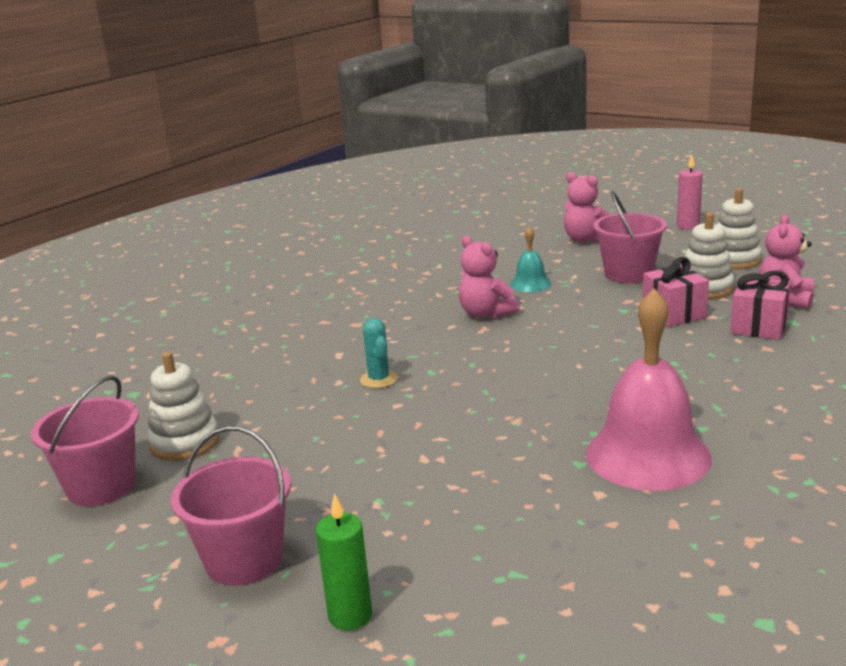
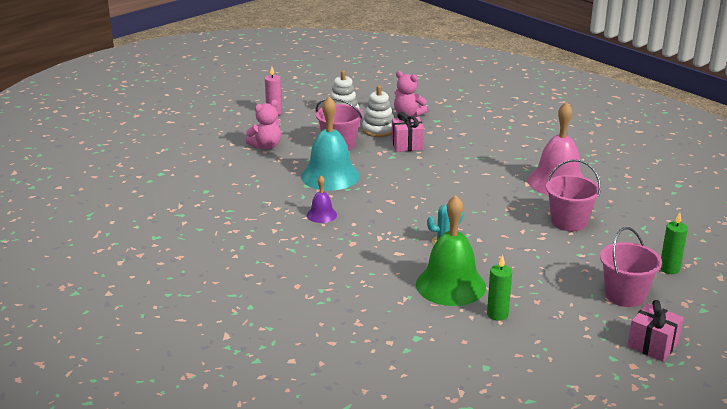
camera: 80 degrees left, 5 degrees up
pink bucket [31,375,139,506] -> pink bucket moved to [546,159,601,231]
white stacking toy [147,352,219,461] -> green candle [487,255,512,321]
pink teddy bear [459,235,519,319] -> none
turquoise bell [510,226,551,292] -> turquoise bell [301,97,360,191], size x2.06
pink gift [731,271,791,340] -> pink gift moved to [627,300,683,361]
none -> purple bell [307,176,337,223]
none -> green bell [416,195,486,306]

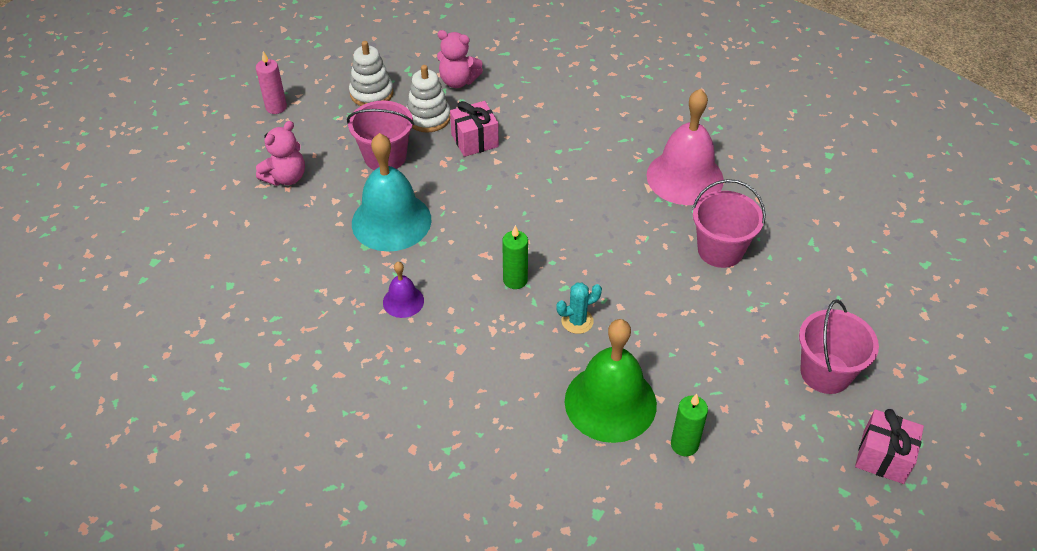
camera: 15 degrees left, 20 degrees up
green candle [660,212,688,274] -> green candle moved to [502,225,528,289]

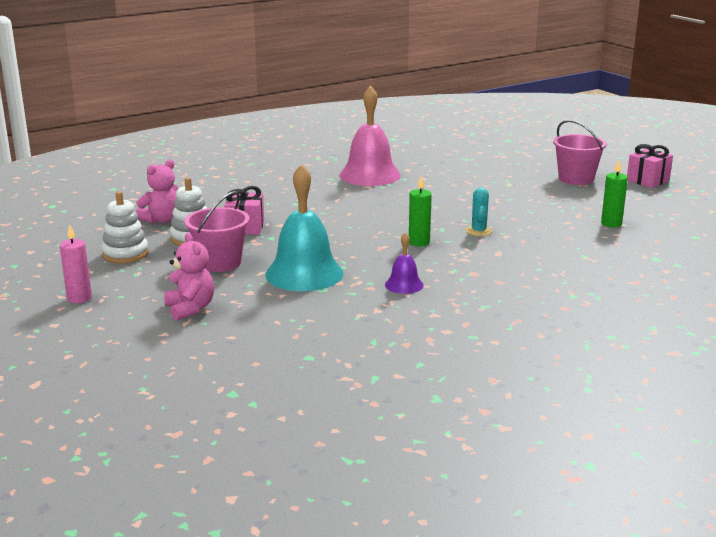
camera: 65 degrees left, 25 degrees down
green bell [565,319,657,443] -> none
pink bucket [692,179,766,268] -> none

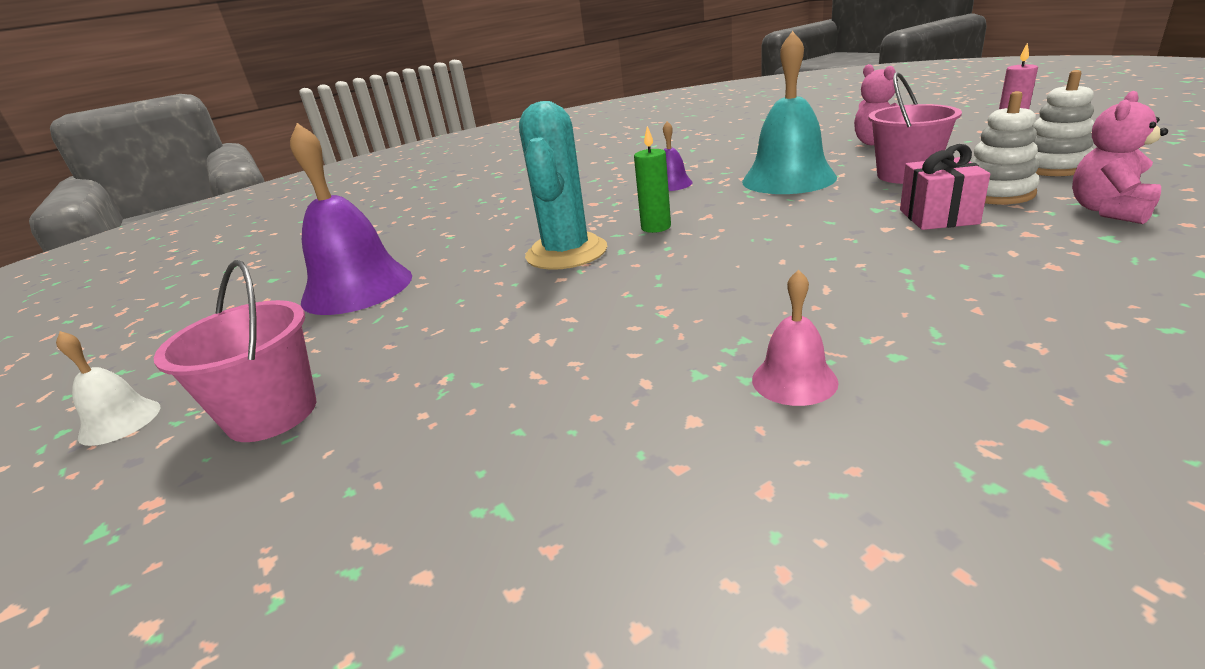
camera: 175 degrees left, 5 degrees up
pink bell [339,86,401,186] -> pink bell [752,270,839,406], size x0.48
turquoise cactus [466,188,492,236] -> turquoise cactus [519,101,607,270], size x2.09
green candle [601,160,628,227] -> purple bell [290,123,412,315]
pink gift [627,144,673,188] -> white bell [56,331,160,446]

